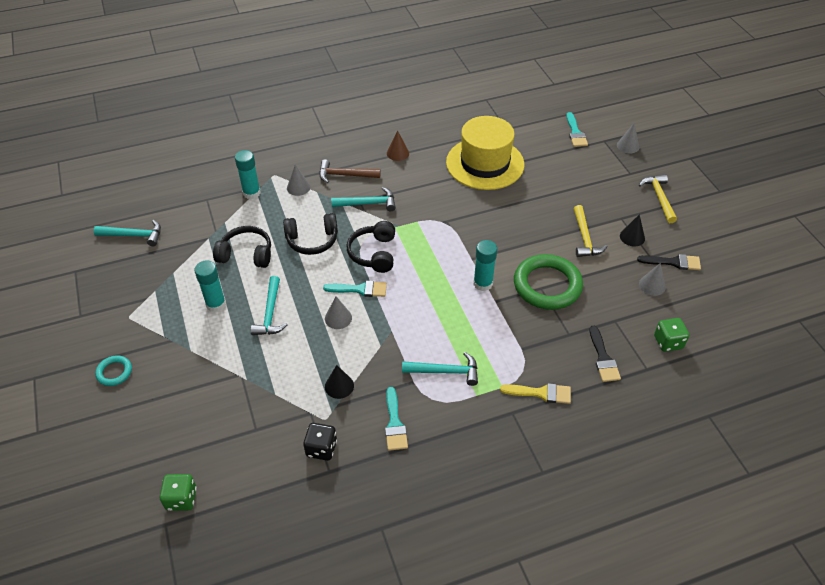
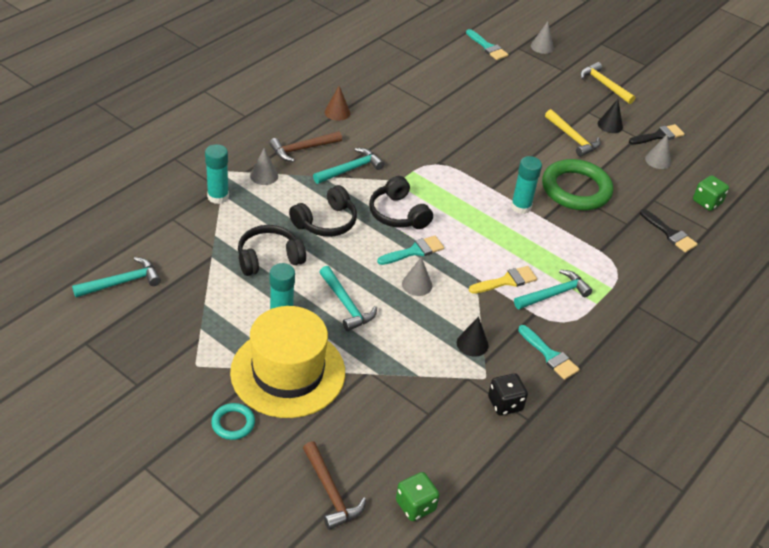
camera: 35 degrees left, 5 degrees down
yellow hat [446,116,524,190] -> yellow hat moved to [230,306,345,418]
yellow brush [500,383,571,404] -> yellow brush moved to [469,266,537,294]
none -> brown hammer [303,441,366,530]

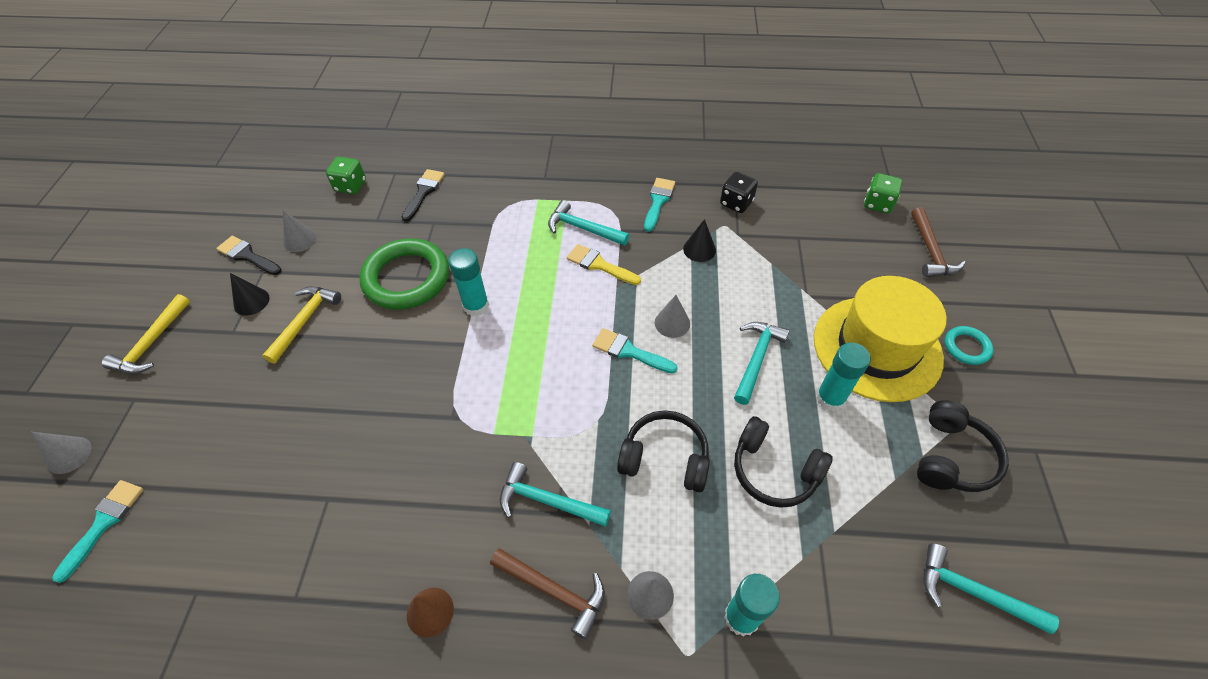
camera: 120 degrees left, 10 degrees up
brown hammer [303,441,366,530] -> brown hammer turned 150 degrees clockwise [911,207,965,277]
black headphones [369,176,433,229] -> black headphones moved to [917,400,1009,492]

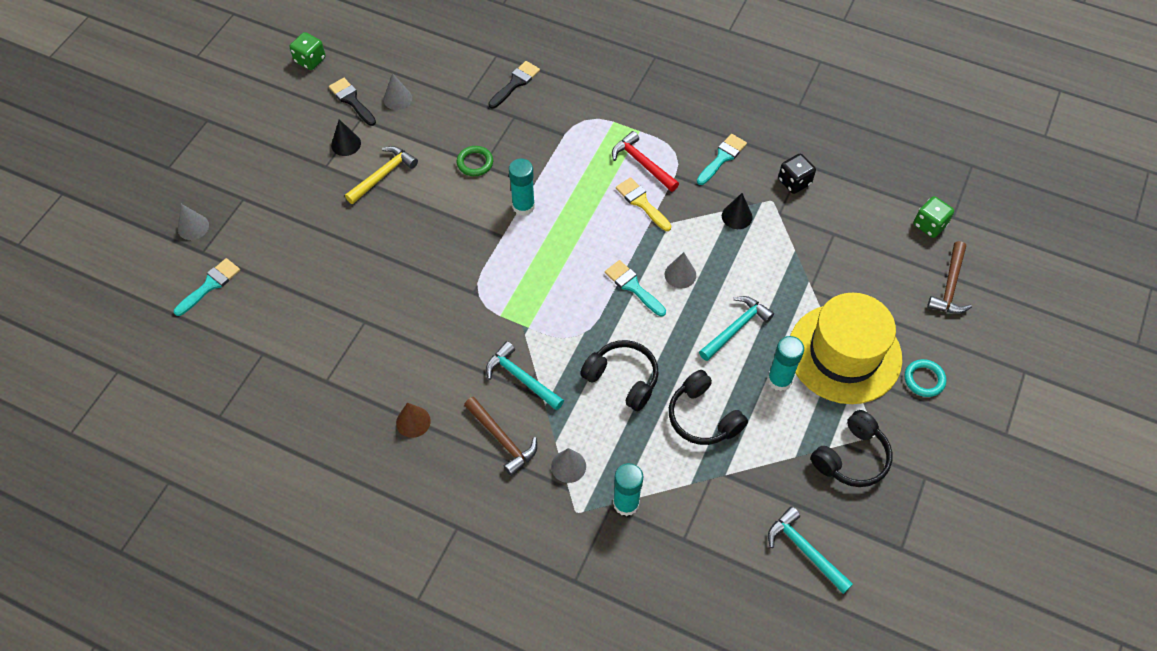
camera: 20 degrees right, 5 degrees up
yellow hammer [102,294,190,374] -> none
green dice [326,157,366,194] -> green dice moved to [290,32,326,70]
green ring [359,238,449,310] -> green ring [457,146,493,176], size x0.47
turquoise hammer [548,200,629,246] -> red hammer [612,131,679,192]

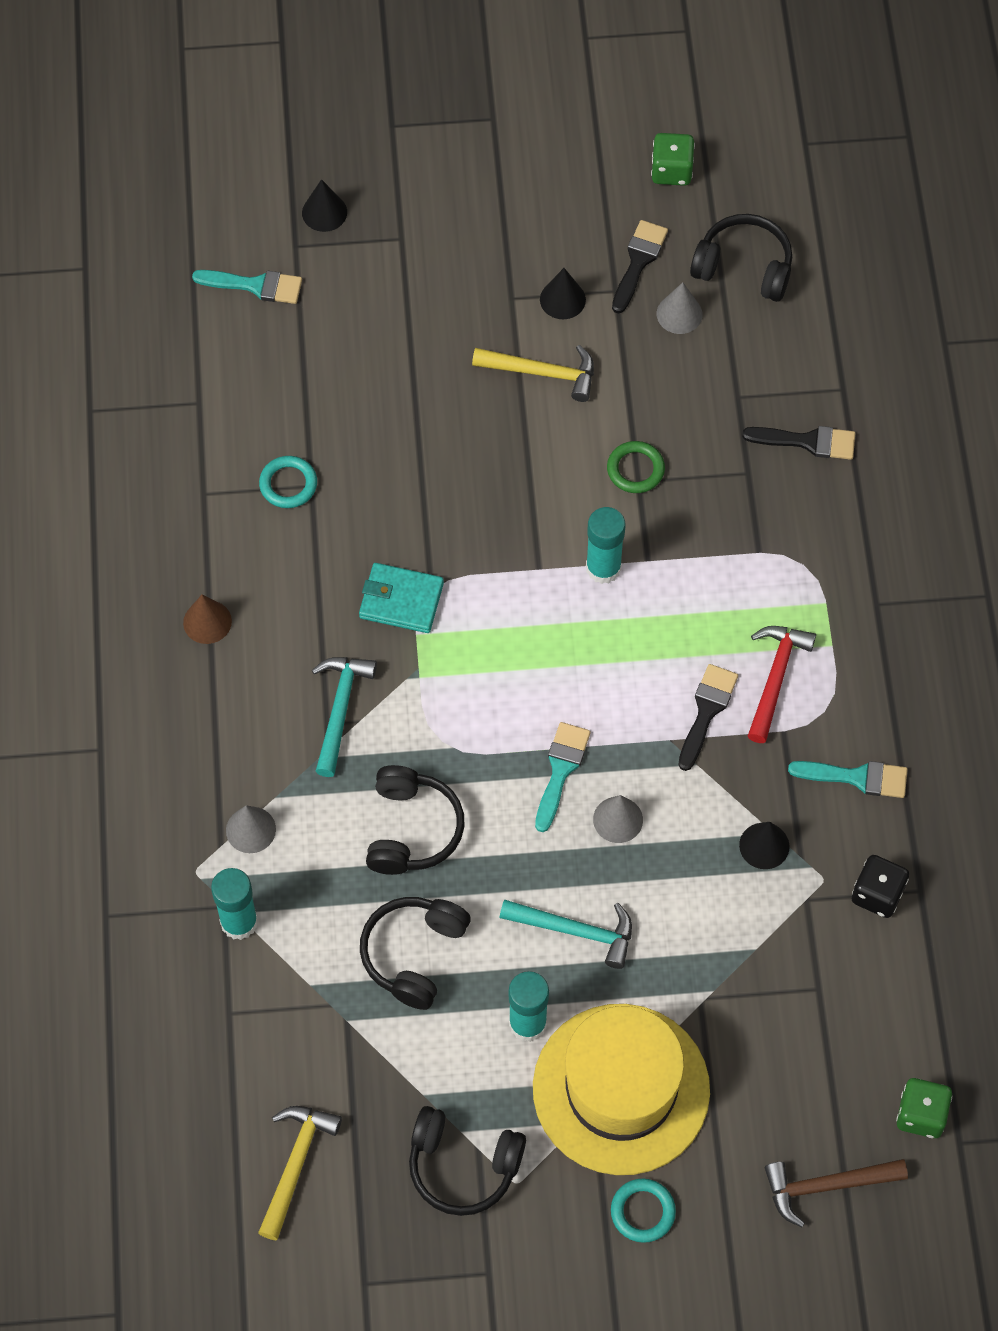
camera: 60 degrees right, 5 degrees up
grey cone [178,204,209,240] -> black cone [302,179,347,232]
brown hammer [464,397,537,476] -> none
yellow brush [616,177,672,231] -> black brush [678,664,738,771]
turquoise hammer [768,506,853,594] -> yellow hammer [258,1106,342,1240]
none -> turquoise ring [259,456,317,508]
none -> turquoise wallet [359,563,444,633]
none -> black headphones [690,214,792,302]

